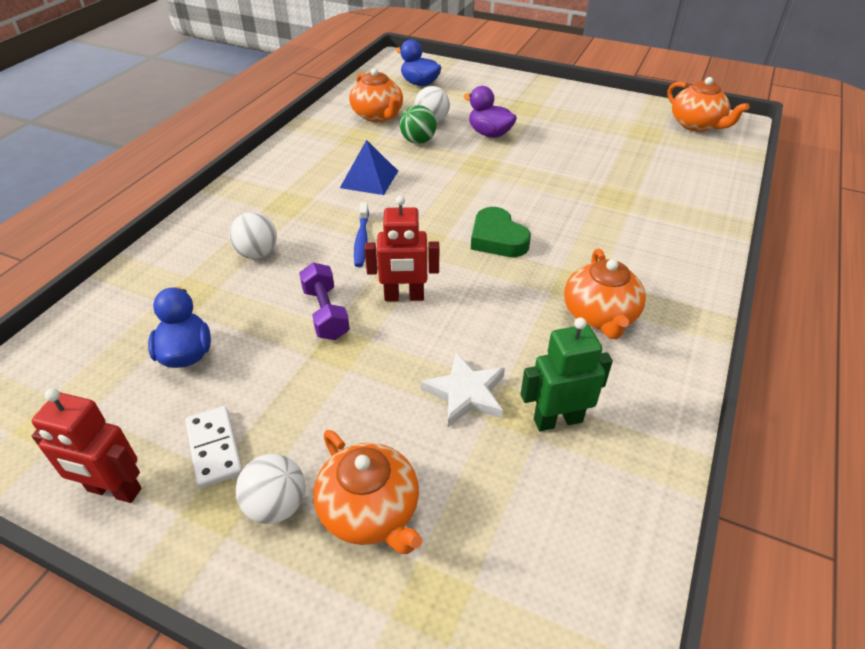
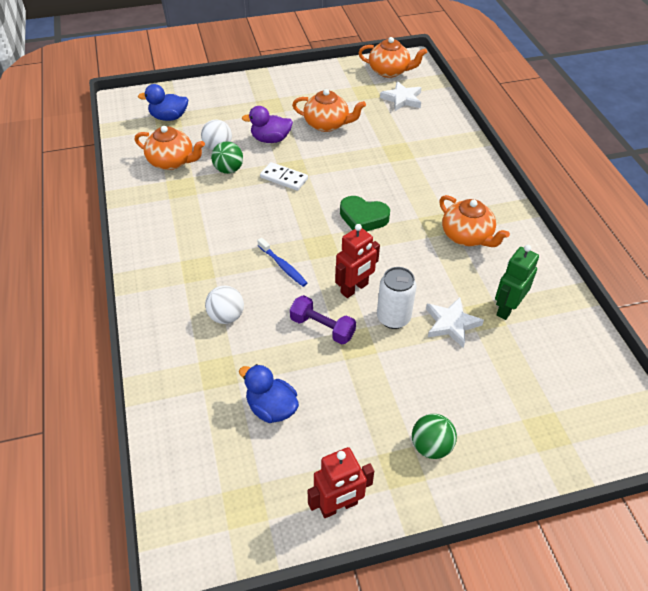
camera: 40 degrees left, 5 degrees up
white domino [185,406,243,489] -> white domino moved to [260,162,308,191]
white ball [235,454,306,524] -> green ball [412,414,457,459]
orange teapot [313,430,422,554] -> orange teapot moved to [292,89,366,132]
blue pyramid [340,140,398,195] -> none
none -> white can [377,267,417,329]
none -> white star [380,81,422,111]

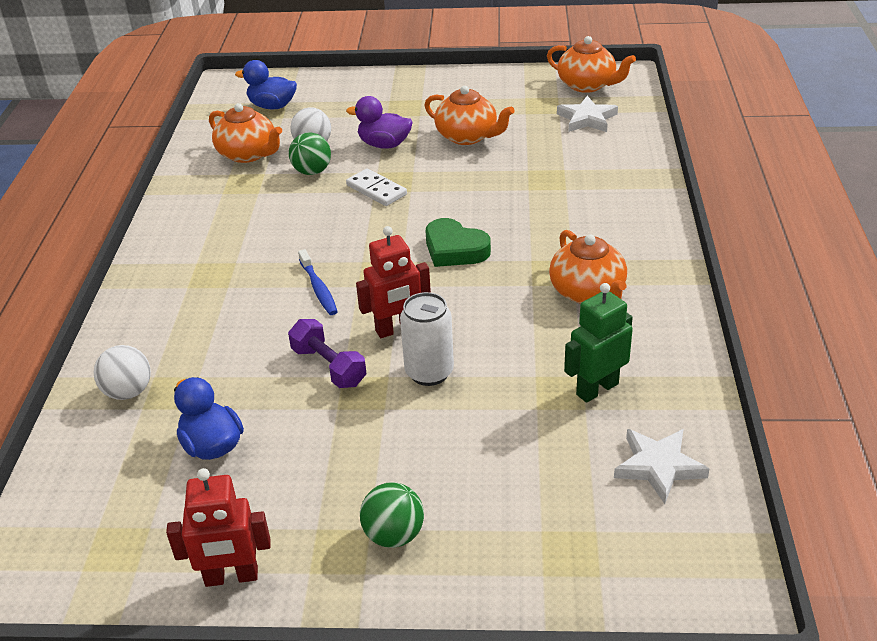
camera: 20 degrees right, 10 degrees down
white ball [205,286,244,324] -> white ball moved to [94,345,151,400]
white star [426,297,484,348] -> white star moved to [614,429,709,504]

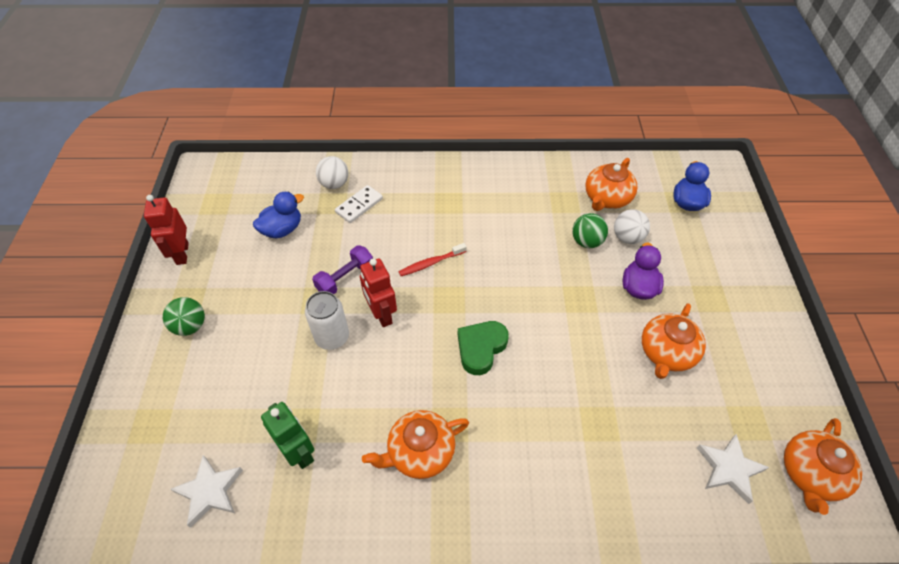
camera: 85 degrees right, 15 degrees up
blue toothbrush [298,249,338,315] -> red toothbrush [398,243,467,276]
white domino [346,168,407,206] -> white domino moved to [335,185,383,223]

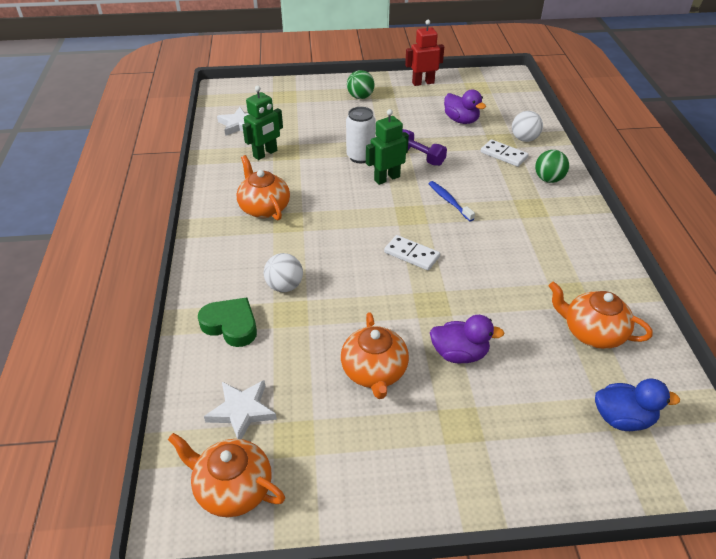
camera: 85 degrees right, 10 degrees down
blue duck [253,191,304,238] -> purple duck [444,90,486,124]
red robot [360,258,397,327] -> green robot [366,109,409,185]
red toothbrush [398,243,467,276] -> blue toothbrush [428,181,475,221]
green heart [458,321,509,375] -> green heart moved to [198,297,257,347]
green ball [572,213,608,248] -> green ball moved to [535,150,569,183]
white ball [614,209,650,244] -> white ball moved to [264,253,303,292]
orange teapot [642,303,706,379] -> orange teapot turned 120 degrees counterclockwise [341,312,409,399]
none -> white domino [384,235,440,270]

